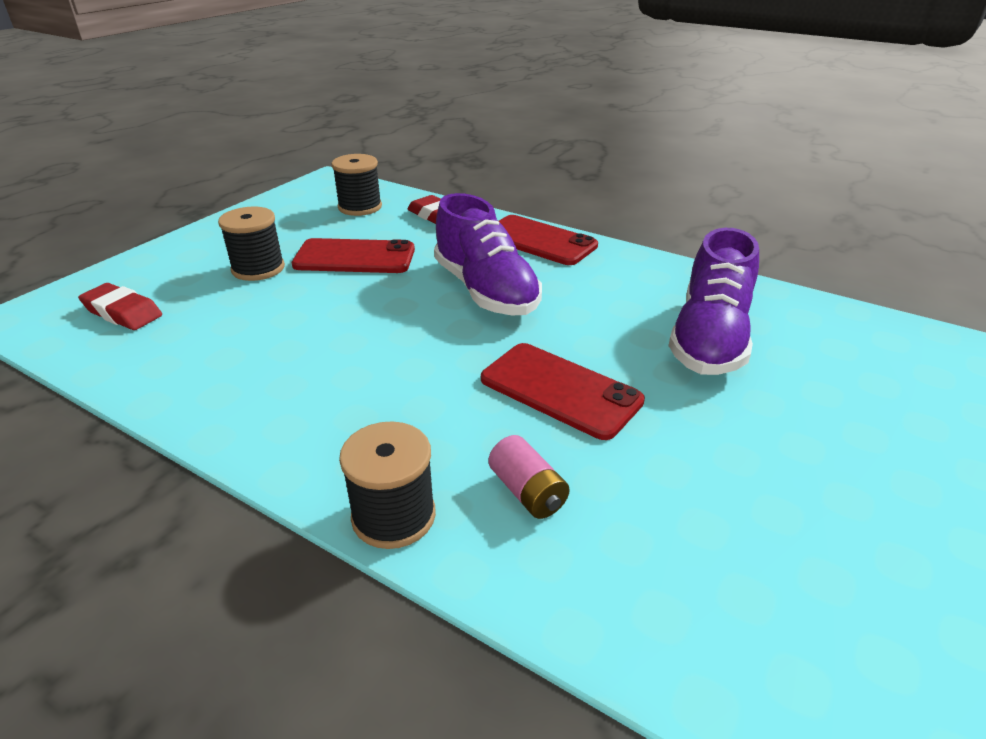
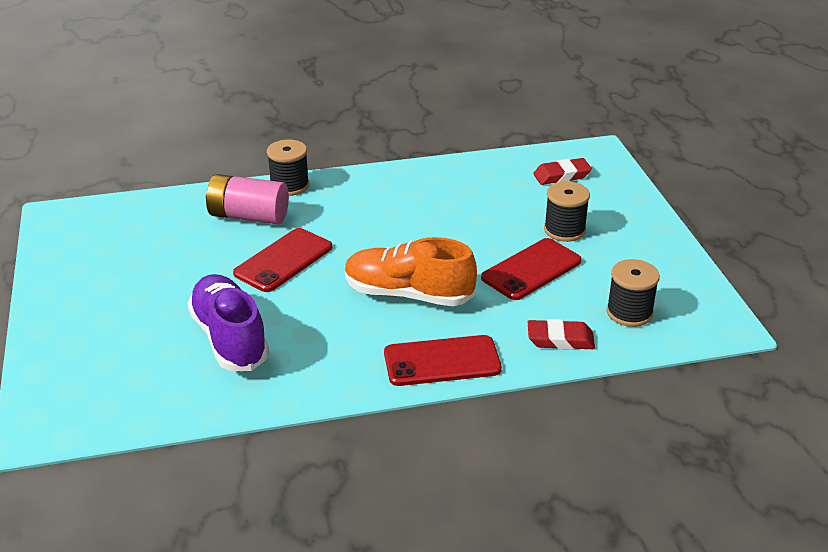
camera: 135 degrees right, 0 degrees up
purple shoe [434,193,542,315] -> orange shoe [345,237,477,306]
red phone [481,343,645,440] -> red phone turned 45 degrees counterclockwise [233,228,332,292]
pink battery [488,435,570,519] -> pink battery [206,174,289,224], size x1.82

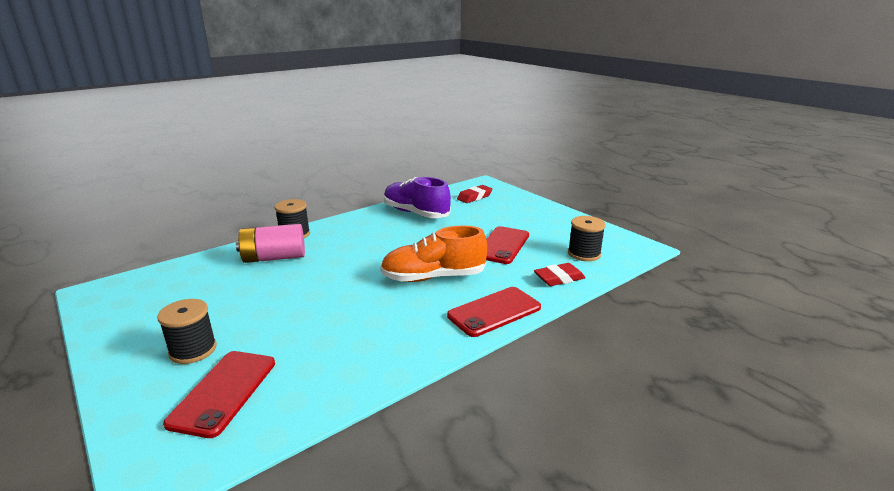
camera: 25 degrees left, 10 degrees down
purple shoe [187,274,269,371] -> purple shoe moved to [384,177,451,218]
red phone [233,228,332,292] -> red phone moved to [163,351,275,438]
black spool [544,181,590,242] -> black spool moved to [157,299,217,364]

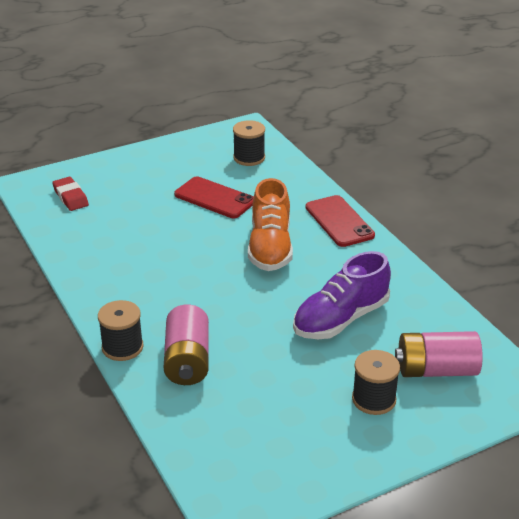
camera: 80 degrees left, 10 degrees up
red phone [163,351,275,438] -> pink battery [395,331,483,377]
purple shoe [384,177,451,218] -> purple shoe moved to [293,251,391,339]
red eraser [534,263,586,286] -> none

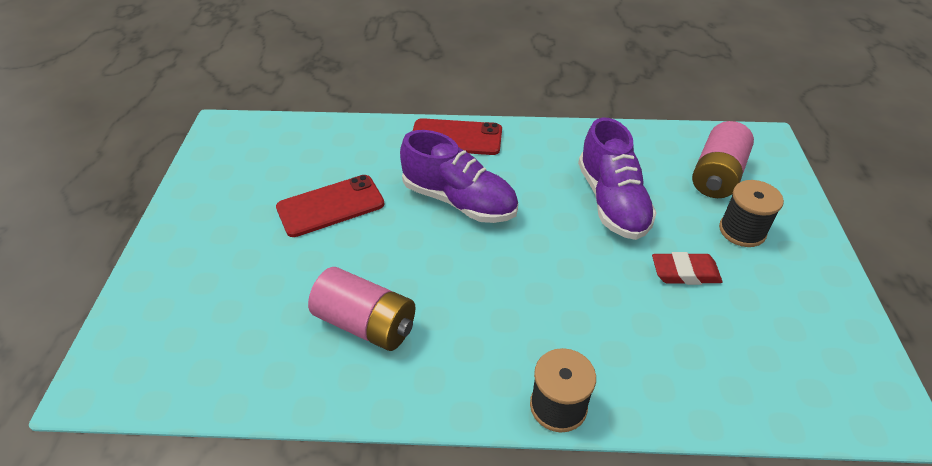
camera: 60 degrees left, 10 degrees up
red eraser [52,177,89,211] -> red eraser moved to [652,252,722,285]
pink battery [164,304,209,385] -> pink battery moved to [308,267,416,351]
black spool [233,120,265,166] -> none
orange shoe [248,178,293,271] -> purple shoe [400,130,518,223]

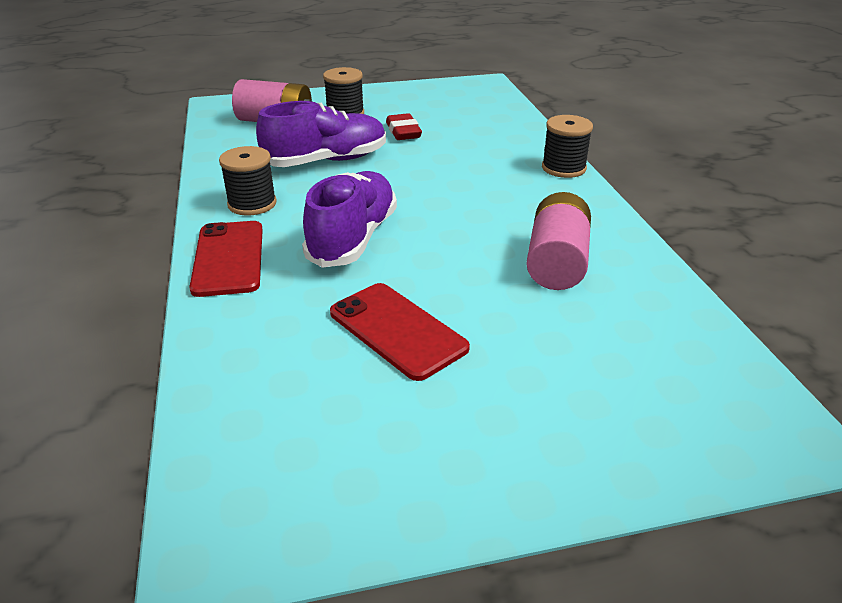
camera: 105 degrees left, 10 degrees down
none -> black spool [219,146,277,216]

